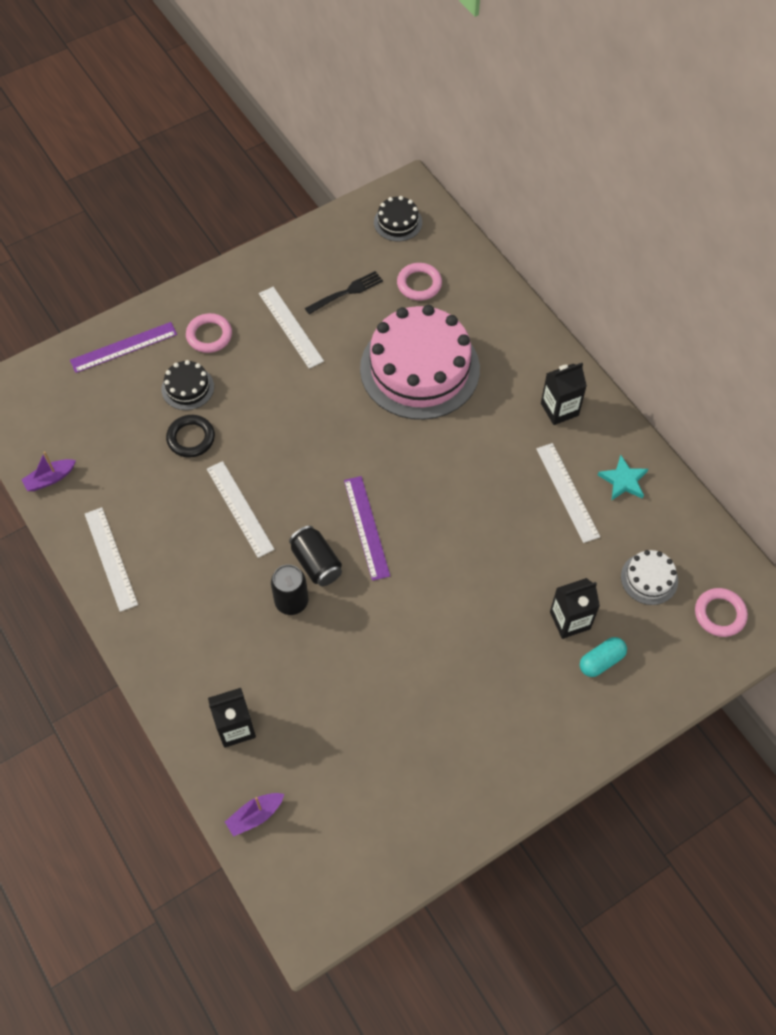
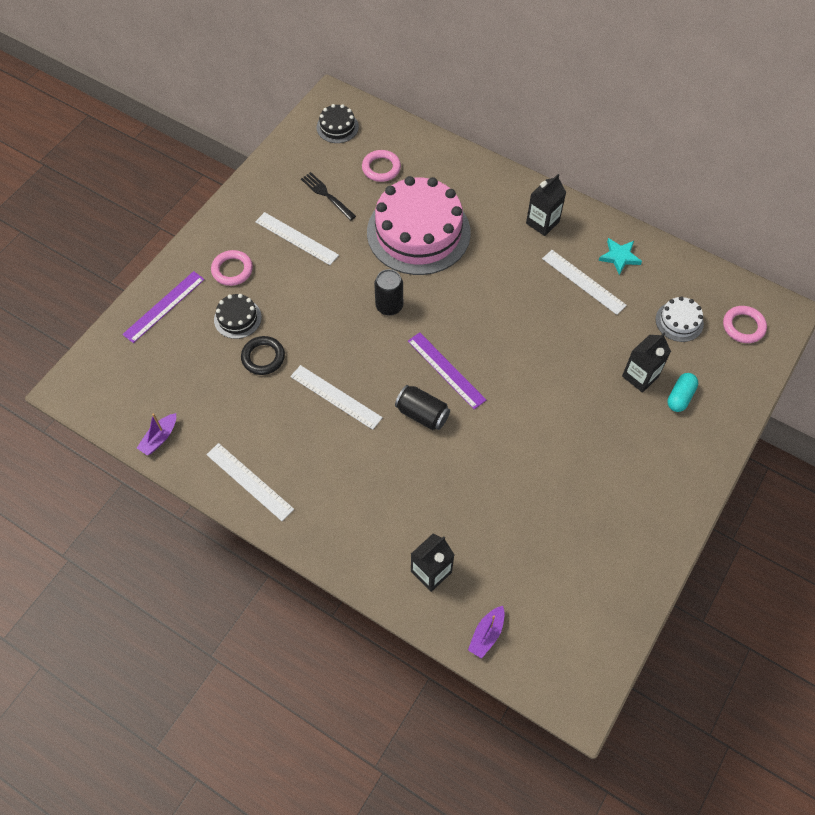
camera: 25 degrees left, 0 degrees up
black can [271,564,308,615] -> black can moved to [374,269,403,316]
black fork [305,271,383,314] -> black fork turned 75 degrees counterclockwise [301,172,356,221]

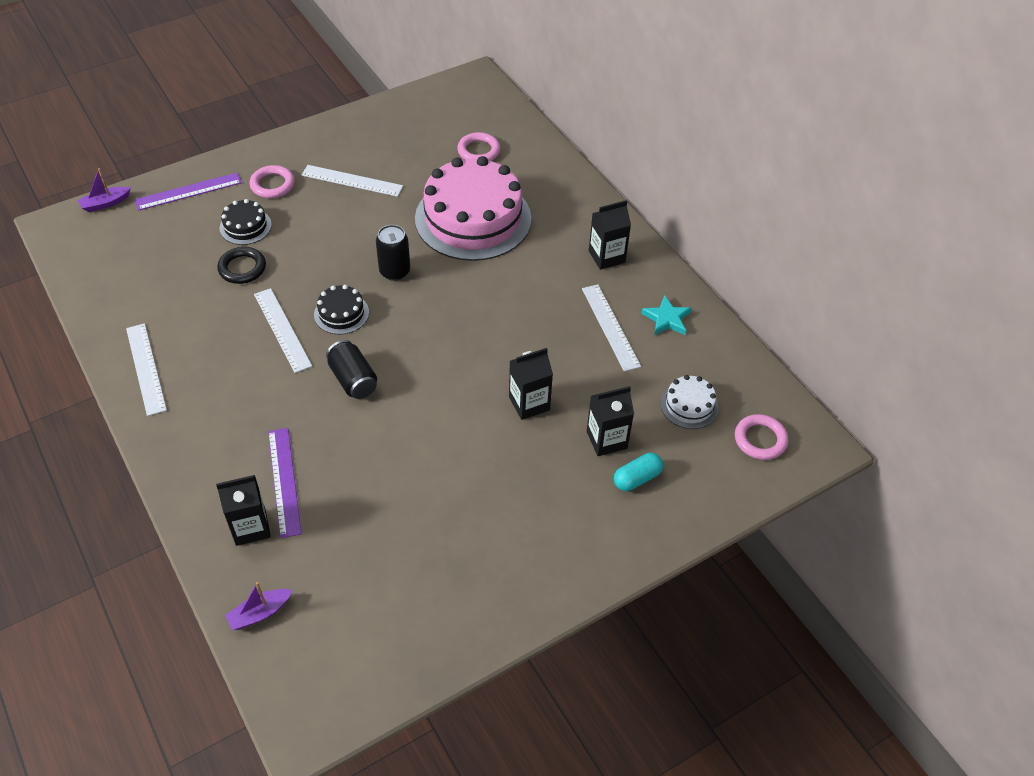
camera: 25 degrees right, 10 degrees down
purple boat [137,413,176,455] -> purple boat moved to [78,168,131,212]
white ruler [255,212,339,265] -> white ruler turned 45 degrees counterclockwise [301,165,403,197]
black fork [301,172,356,221] -> none
black cake [317,104,359,143] -> black cake moved to [314,285,369,335]
purple ruler [408,332,486,409] -> purple ruler moved to [268,428,302,538]
none -> black carton [509,348,553,420]

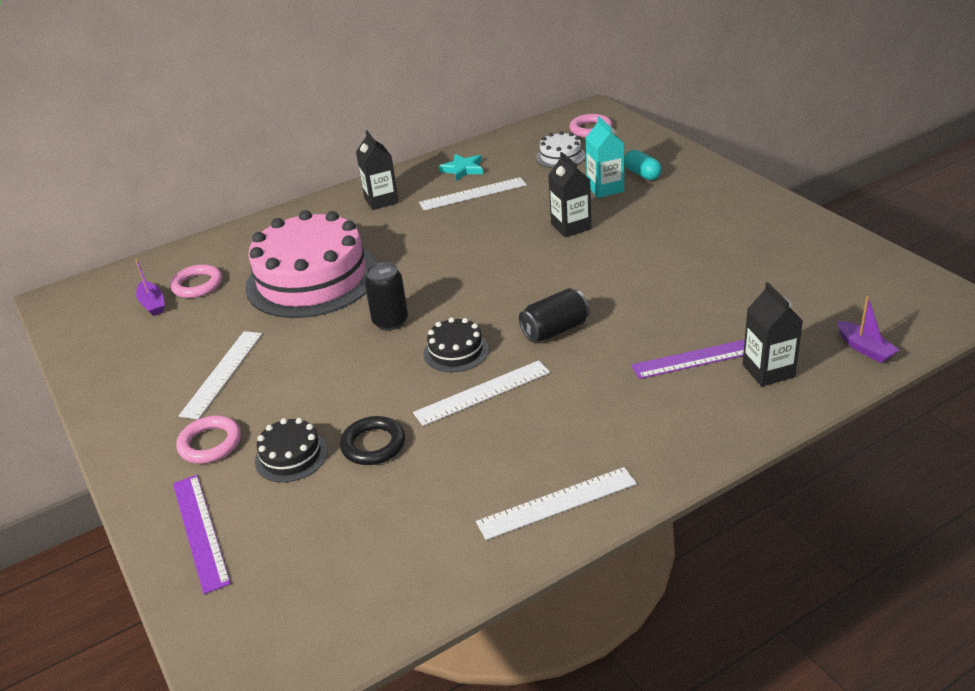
camera: 85 degrees left, 15 degrees down
purple boat [78,168,131,212] -> purple boat moved to [135,259,165,316]
black carton [587,386,634,456] -> turquoise carton [585,116,624,198]

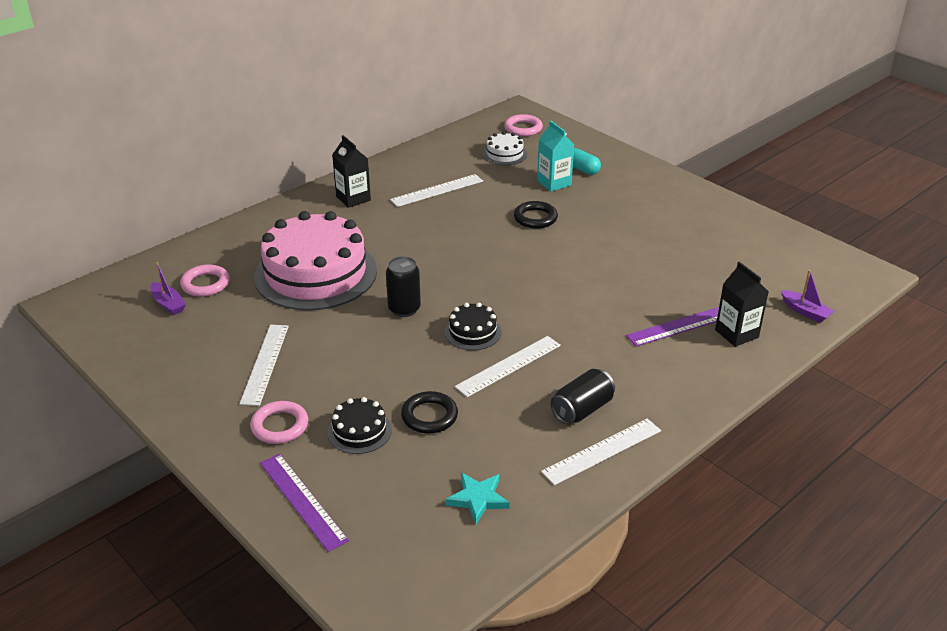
camera: 15 degrees left, 0 degrees up
turquoise star [439,154,483,181] -> turquoise star moved to [446,473,510,524]
black can [519,288,589,342] -> black can moved to [550,369,615,425]
black carton [548,152,591,237] -> black ring [514,201,558,229]

